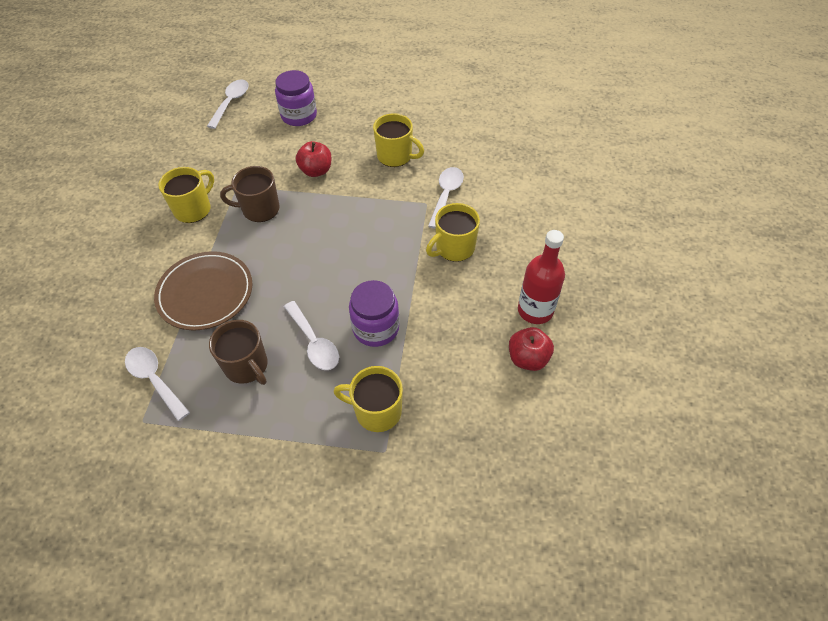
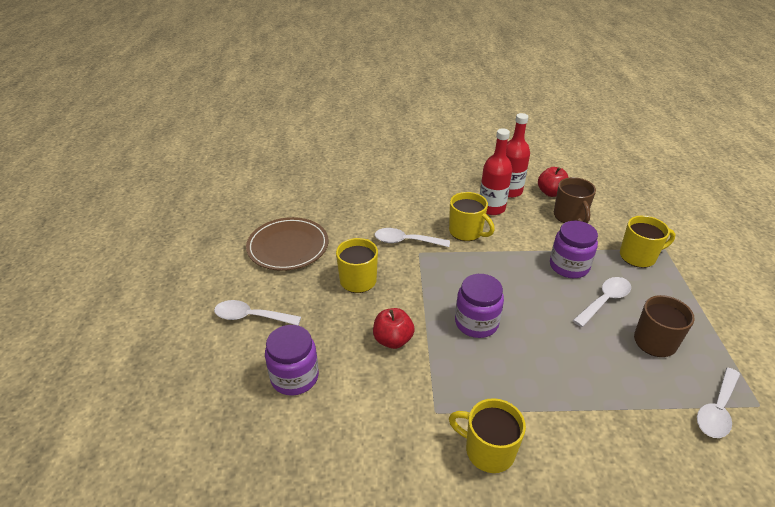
camera: 100 degrees left, 15 degrees down
brown plate [154,251,252,331] -> brown plate moved to [246,217,328,271]
white spoon [207,80,249,129] -> white spoon moved to [214,300,301,325]
brown mug [220,166,280,222] -> brown mug moved to [554,177,596,223]
yellow mug [334,366,403,432] -> yellow mug turned 105 degrees counterclockwise [620,215,676,268]
none -> purple jar [455,274,504,338]
none -> red bottle [480,128,513,215]

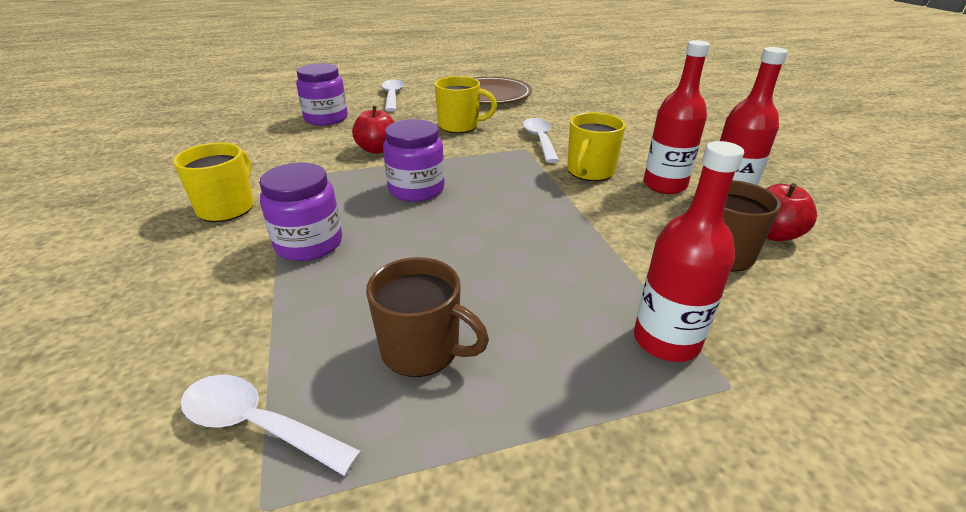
camera: 75 degrees right, 5 degrees down
purple jar [550,221,598,278] -> purple jar moved to [259,163,342,261]
white spoon [573,277,631,327] -> none
yellow mug [620,215,676,268] -> red bottle [634,141,744,362]

